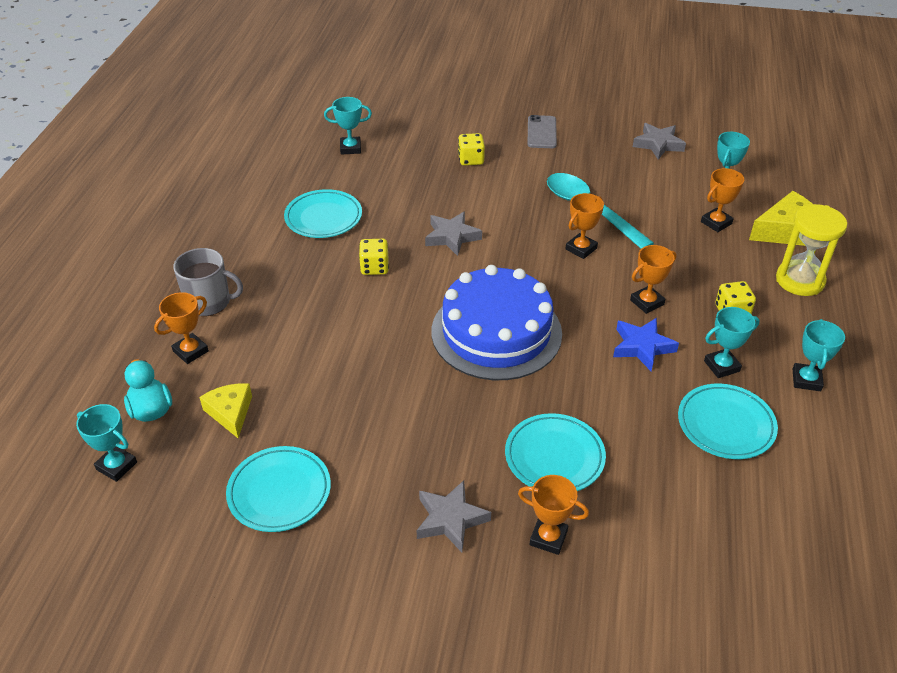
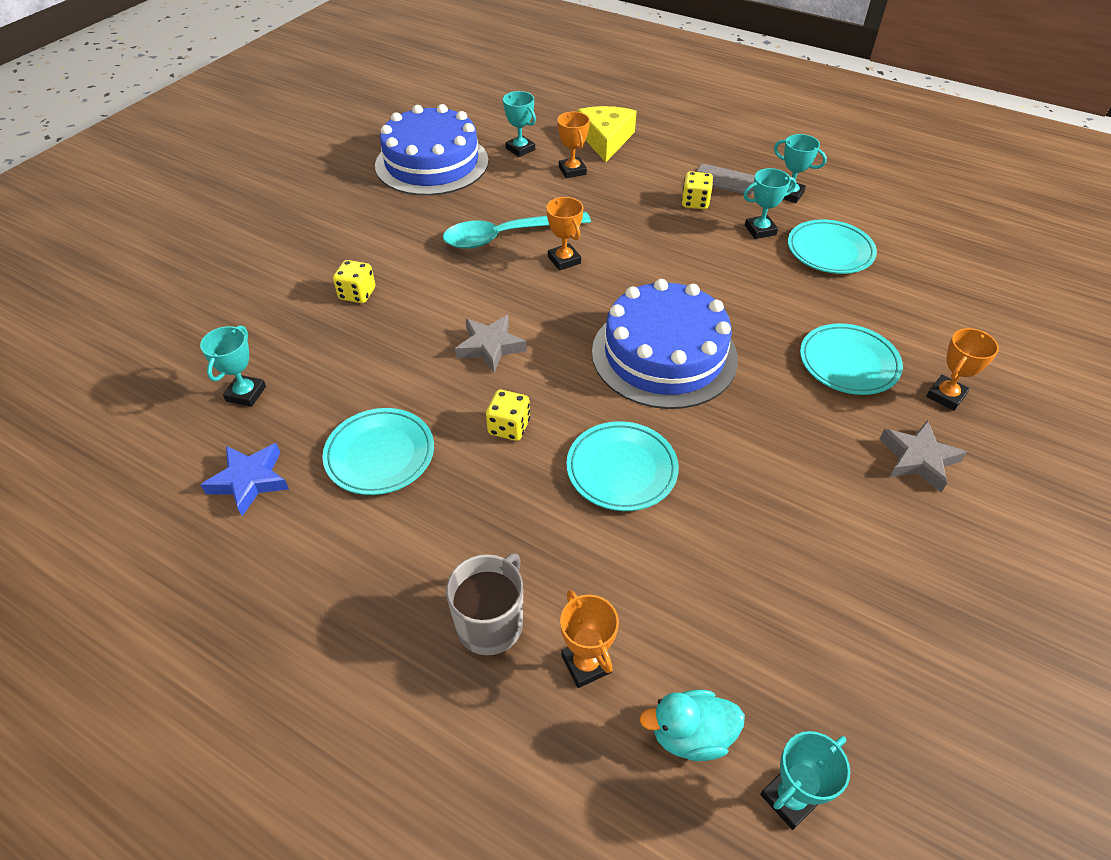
camera: 70 degrees left, 5 degrees up
yellow cheese [199,383,252,438] -> none
turquoise plate [226,446,331,532] -> turquoise plate moved to [566,421,679,511]
grey phone [528,115,557,148] -> grey phone moved to [696,164,755,195]
blue star [613,318,679,371] -> blue star moved to [201,443,289,516]
orange trophy [630,245,676,314] -> none
grey star [633,123,686,160] -> blue cake [375,104,489,196]
turquoise trophy [704,307,760,378] -> turquoise trophy turned 75 degrees clockwise [743,168,796,239]
yellow hourglass [776,204,847,296] -> none

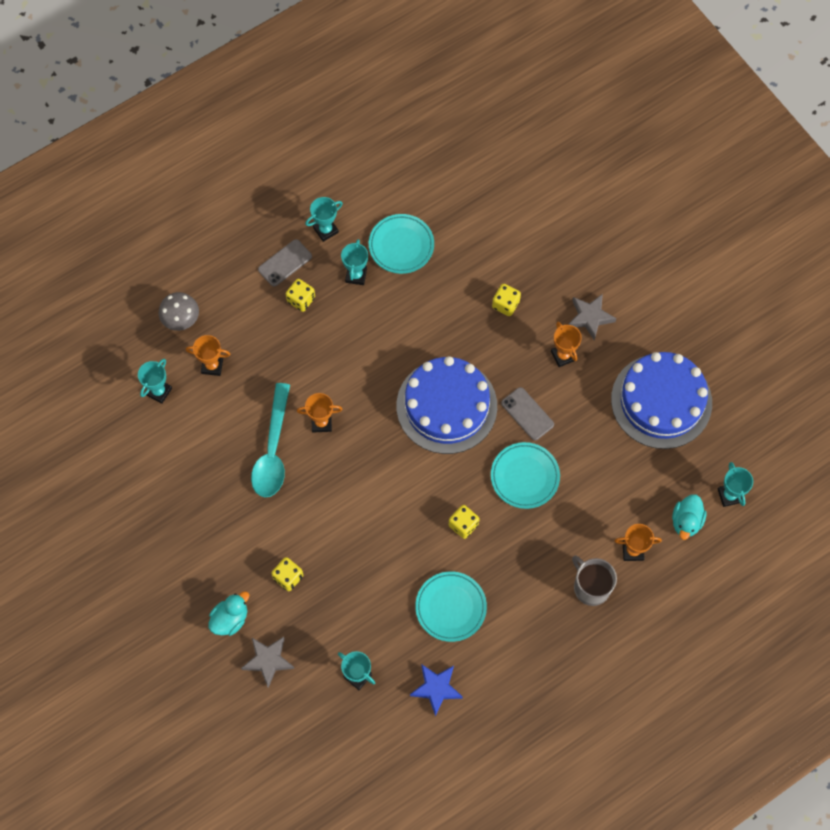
camera: 65 degrees left, 20 degrees up
blue cake [375,104,489,196] -> blue cake moved to [611,352,712,449]
grey star [455,315,527,372] -> grey star moved to [241,637,294,688]
turquoise trophy [503,91,536,157] -> turquoise trophy turned 45 degrees counterclockwise [138,359,172,404]
yellow cheese [577,106,637,162] -> grey mushroom [159,292,199,331]
turquoise plate [800,323,903,395] -> yellow dice [492,284,521,316]
orange trophy [926,328,999,411] -> orange trophy moved to [551,322,582,367]
none -> turquoise duck [209,591,249,636]
none -> grey phone [501,387,554,440]

